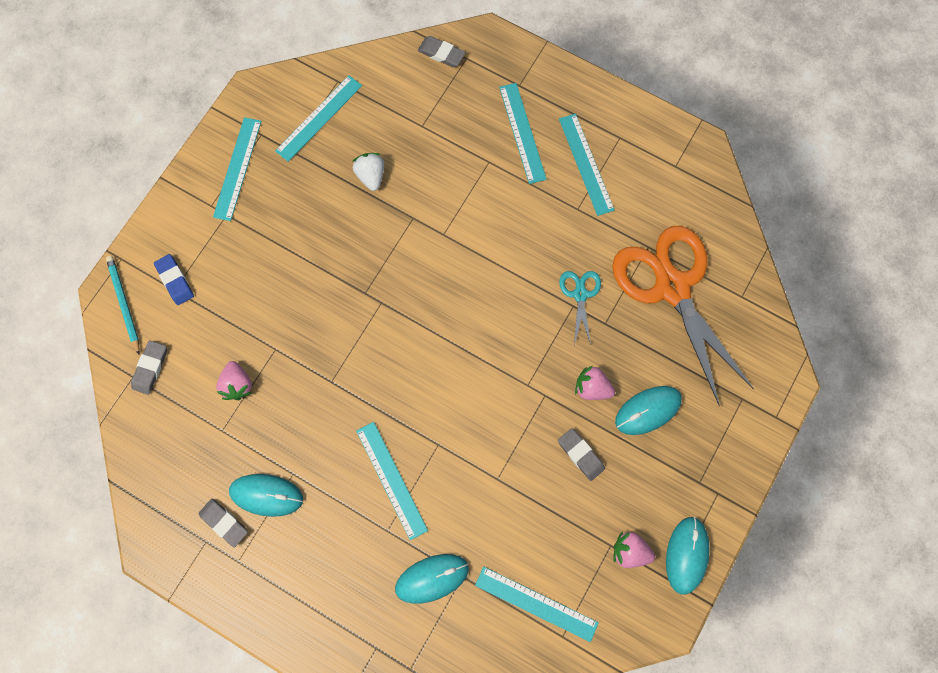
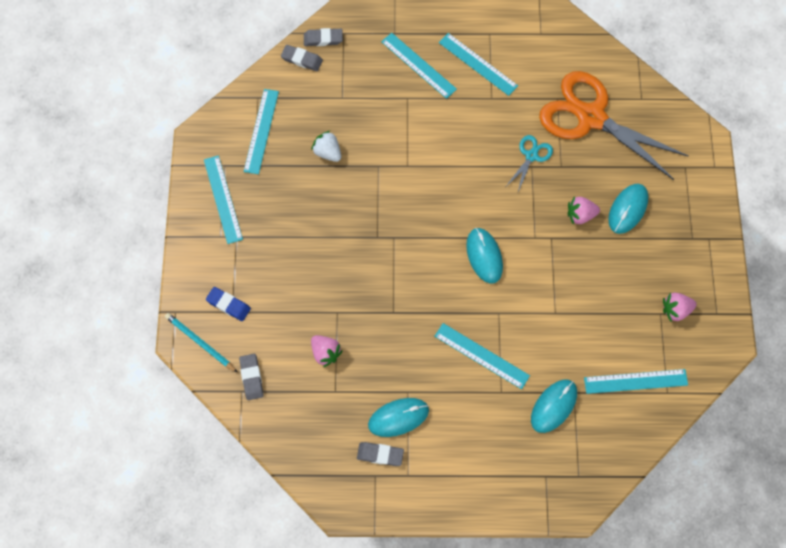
camera: 30 degrees left, 5 degrees down
grey eraser [558,428,605,481] -> grey eraser moved to [281,45,323,71]
turquoise scissors [559,271,601,345] -> turquoise scissors turned 60 degrees clockwise [507,135,553,192]
turquoise mouse [666,517,710,595] -> turquoise mouse moved to [466,228,503,284]

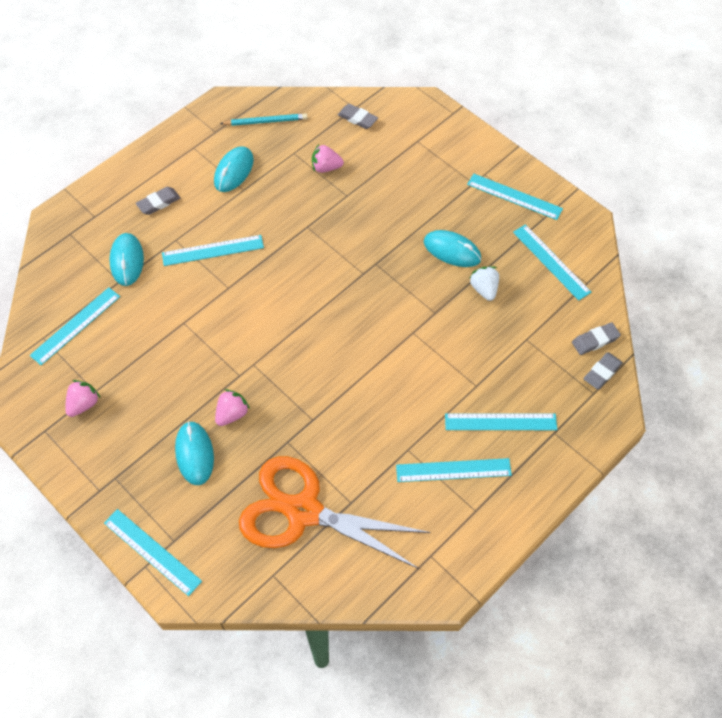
camera: 135 degrees right, 10 degrees down
turquoise pencil [165,313,237,372] -> turquoise pencil moved to [220,113,307,126]
blue eraser [206,287,251,321] -> none
white strawberry [311,131,341,162] -> white strawberry turned 105 degrees counterclockwise [470,266,499,301]
grey eraser [357,442,404,466] -> grey eraser moved to [136,187,180,215]
turquoise mouse [466,228,503,284] -> turquoise mouse moved to [424,230,481,267]
turquoise scissors [507,135,553,192] -> none
orange scissors [539,71,689,180] -> orange scissors turned 150 degrees counterclockwise [239,456,431,569]
none -> turquoise ruler [104,509,202,596]

